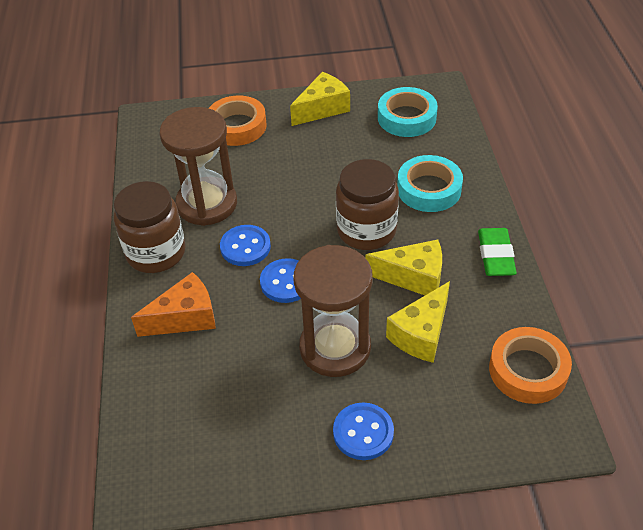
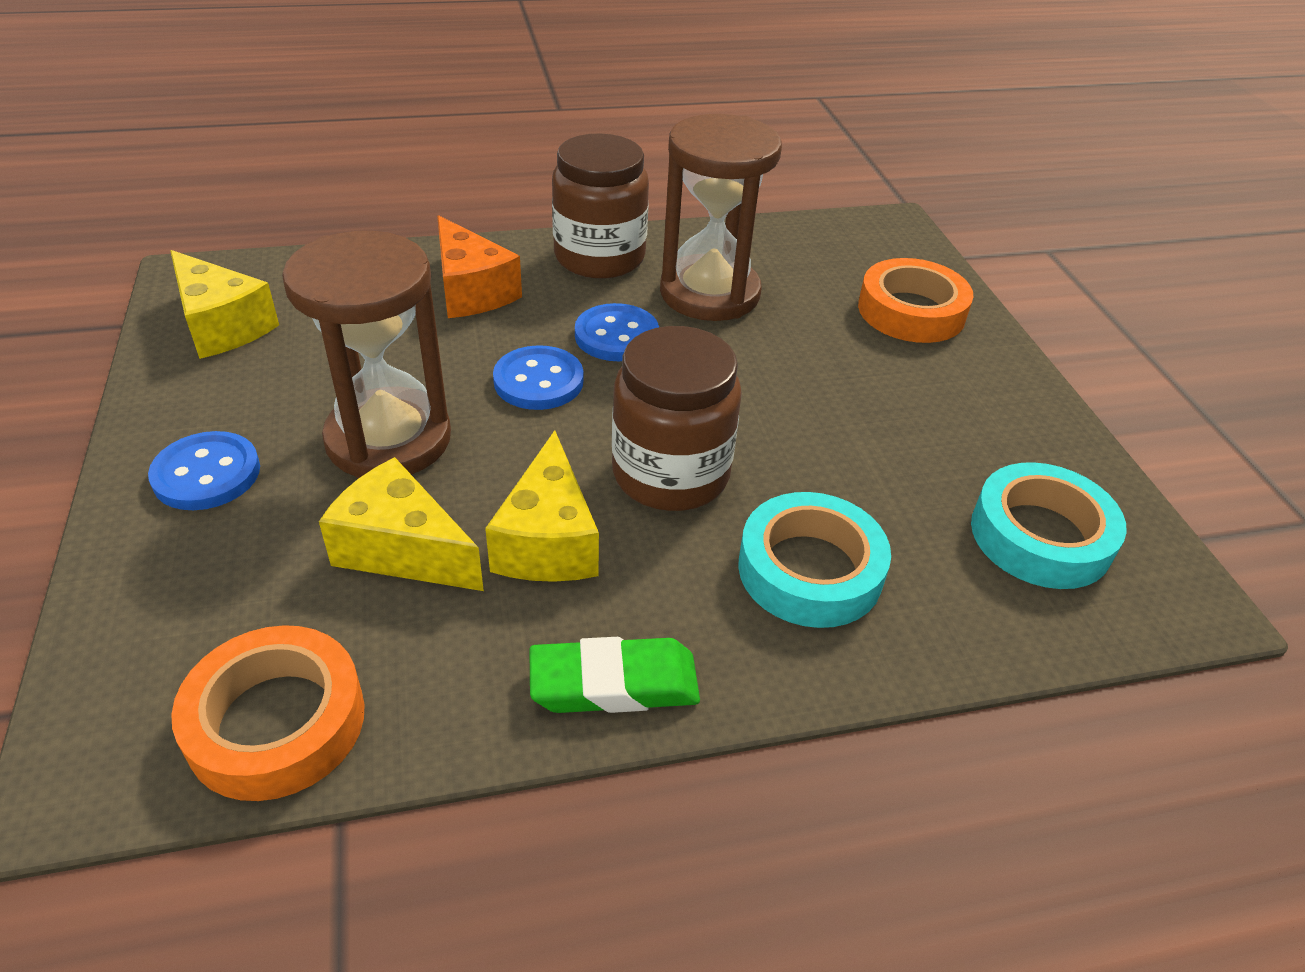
camera: 80 degrees right, 5 degrees down
yellow cheese [290,72,350,126] -> yellow cheese moved to [171,250,279,359]

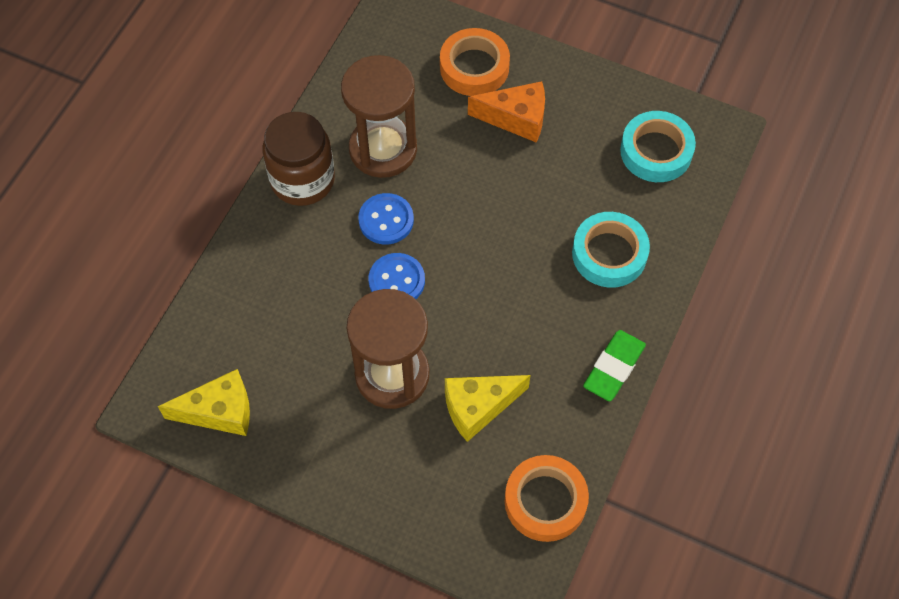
camera: 50 degrees left, 20 degrees up
blue button [148,431,260,510] -> none
orange cheese [437,215,522,318] -> orange cheese moved to [468,81,545,143]
yellow cheese [485,430,599,582] -> none
brown jar [612,326,742,511] -> none

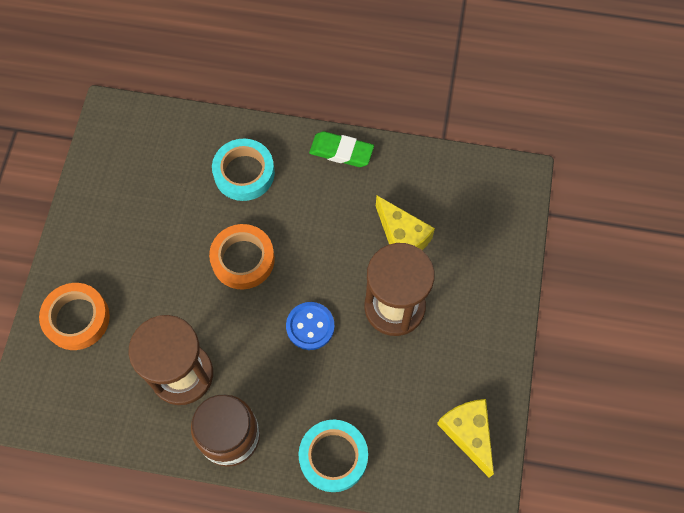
camera: 105 degrees left, 5 degrees up
blue button [358,193,414,244] -> none
orange cheese [468,81,545,143] -> none
orange tape [505,455,589,542] -> orange tape moved to [209,224,275,289]
turquoise tape [620,111,696,182] -> turquoise tape moved to [299,420,368,492]

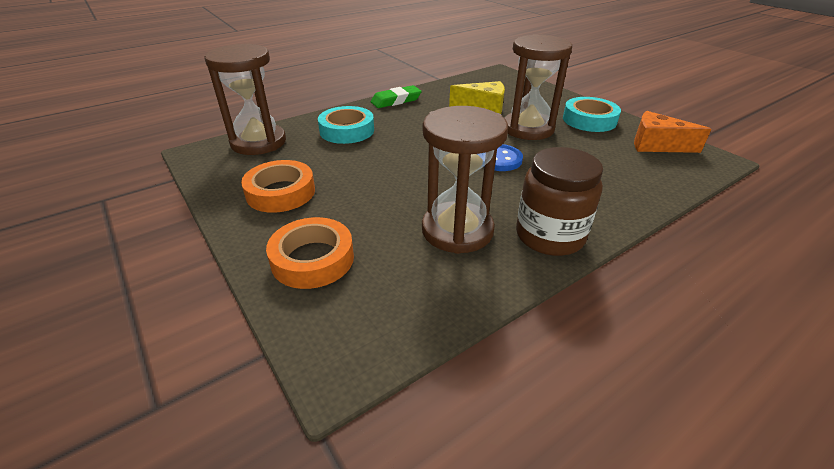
camera: 45 degrees left, 30 degrees down
orange tape [209,224,275,289] -> orange tape moved to [241,160,315,213]
turquoise tape [299,420,368,492] -> turquoise tape moved to [563,97,621,132]
yellow cheese [437,399,494,478] -> orange cheese [634,111,711,153]
none -> brown hourglass [204,44,286,155]

